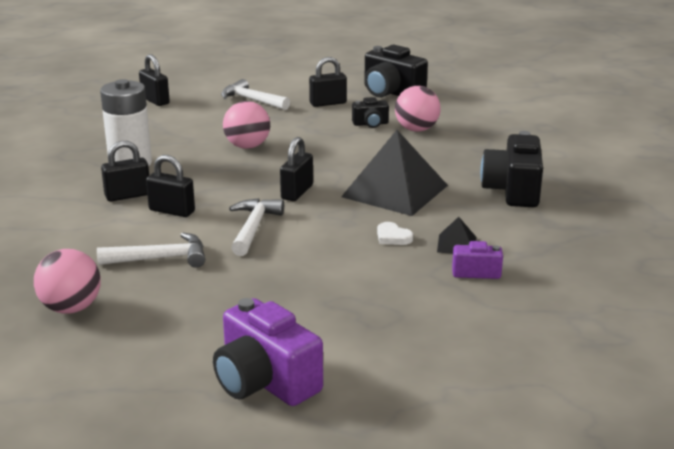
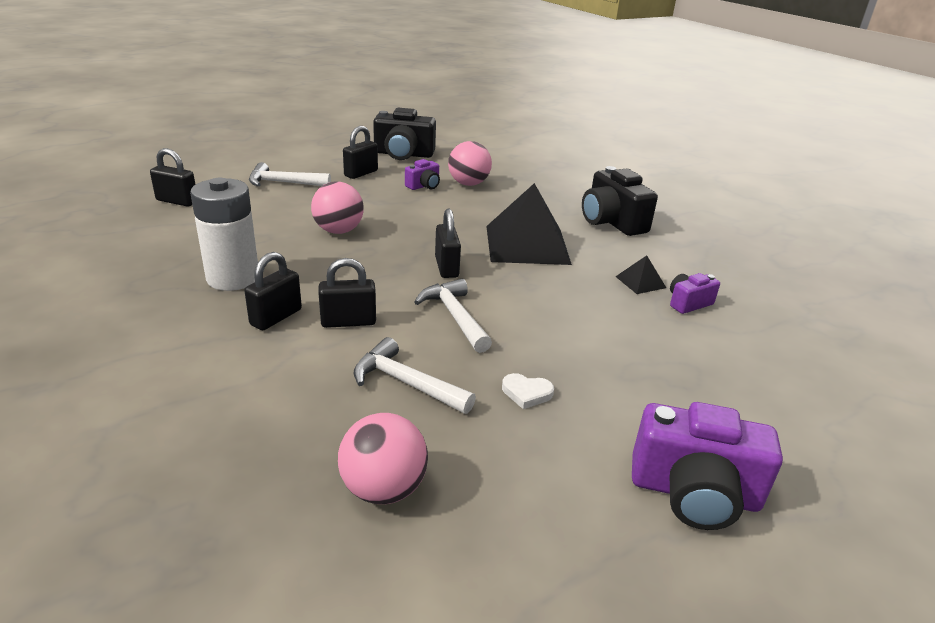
camera: 35 degrees left, 5 degrees up
white hammer [97,233,205,268] -> white hammer turned 105 degrees counterclockwise [354,337,476,414]
black camera [352,97,389,128] -> purple camera [405,159,440,190]
white heart [377,222,413,245] -> white heart moved to [502,373,554,409]

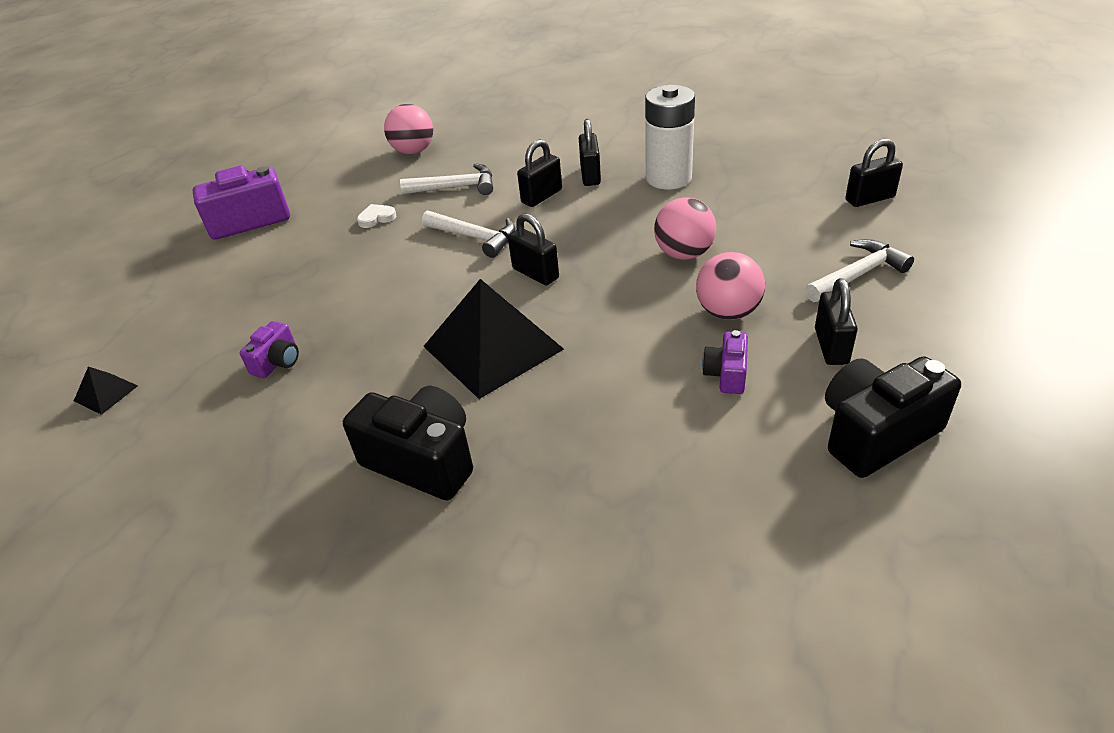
camera: 150 degrees right, 10 degrees up
pink ball [448,141,492,186] -> pink ball moved to [696,252,765,320]
black pyramid [615,256,666,294] -> black pyramid moved to [74,367,138,415]

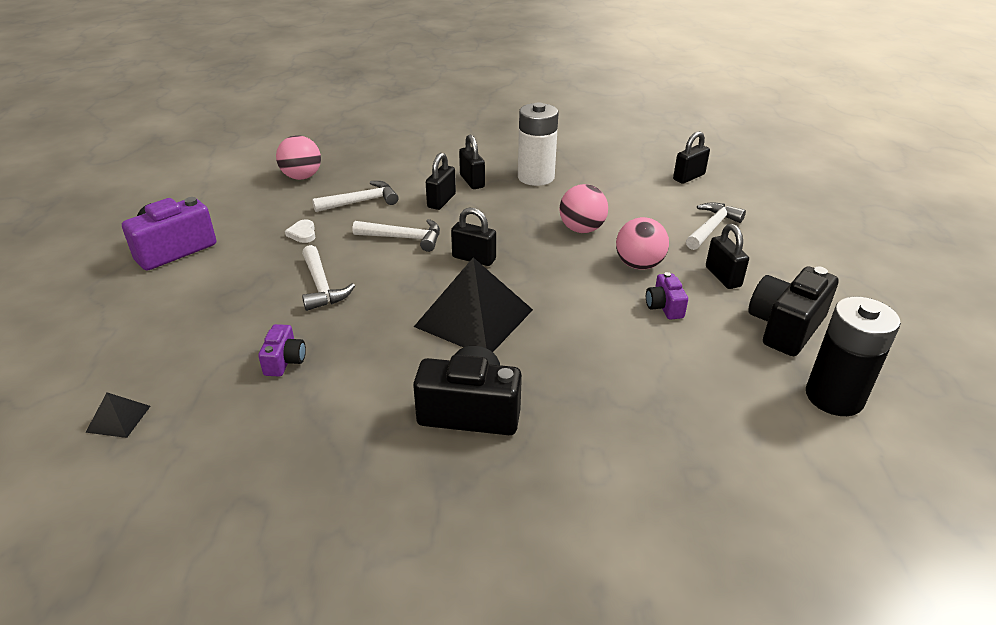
camera: 25 degrees left, 5 degrees down
white heart [357,204,396,228] -> white heart turned 60 degrees counterclockwise [285,219,315,243]
none -> white hammer [302,245,355,311]
none -> black battery [806,296,901,416]

